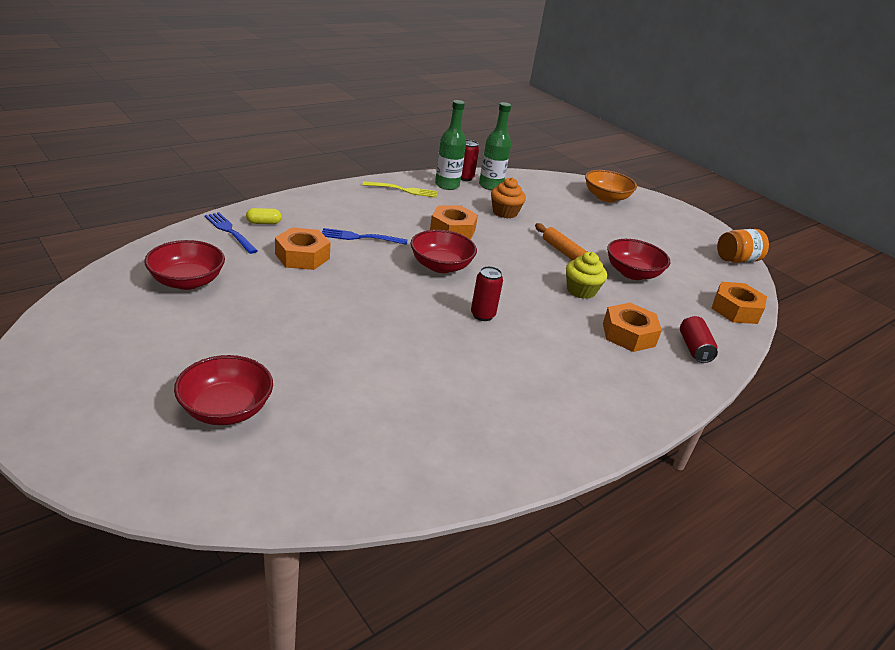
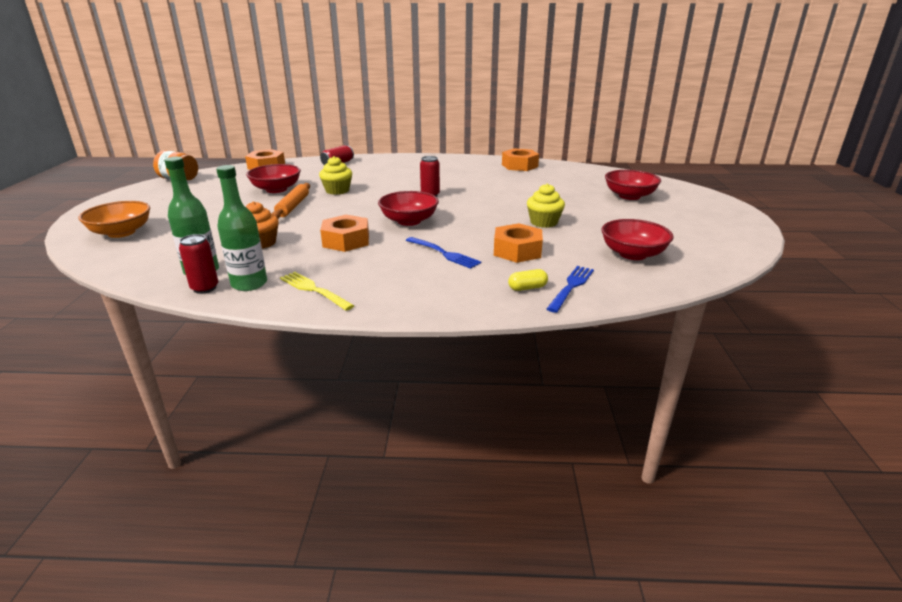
camera: 135 degrees left, 5 degrees down
blue fork [205,212,258,254] -> blue fork turned 150 degrees counterclockwise [547,266,594,313]
yellow capsule [246,208,282,224] -> yellow capsule turned 45 degrees counterclockwise [508,269,548,291]
orange nut [603,303,662,352] -> orange nut moved to [502,149,539,171]
none -> yellow cupcake [527,184,565,228]

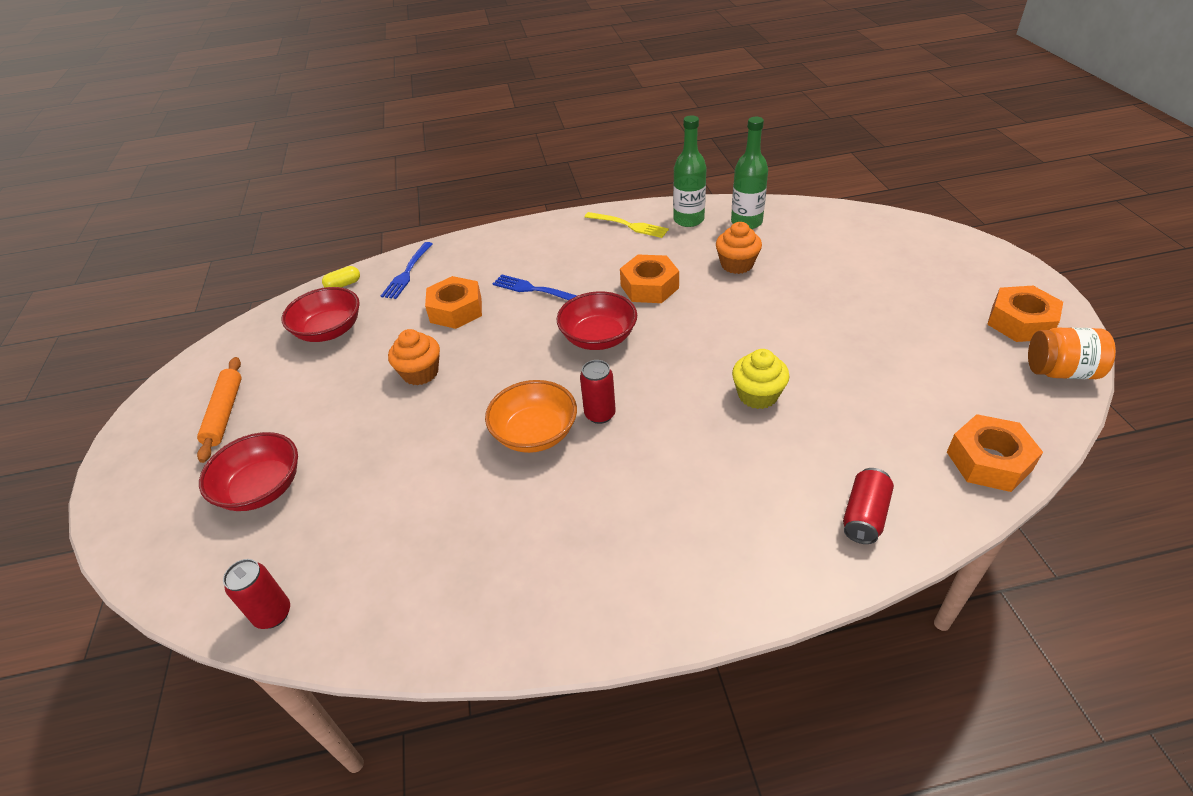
camera: 170 degrees right, 15 degrees up
orange bowl [78,201,150,238] -> orange bowl moved to [485,380,577,453]
red can [179,234,218,294] -> red can moved to [223,559,290,629]
red bowl [246,164,301,193] -> none
orange rolling pin [272,183,310,219] -> orange rolling pin moved to [197,357,242,463]
orange nut [502,149,539,171] -> orange nut moved to [987,286,1063,342]
yellow capsule [508,269,548,291] -> yellow capsule moved to [322,266,360,287]
yellow cupcake [527,184,565,228] -> orange cupcake [388,329,440,386]

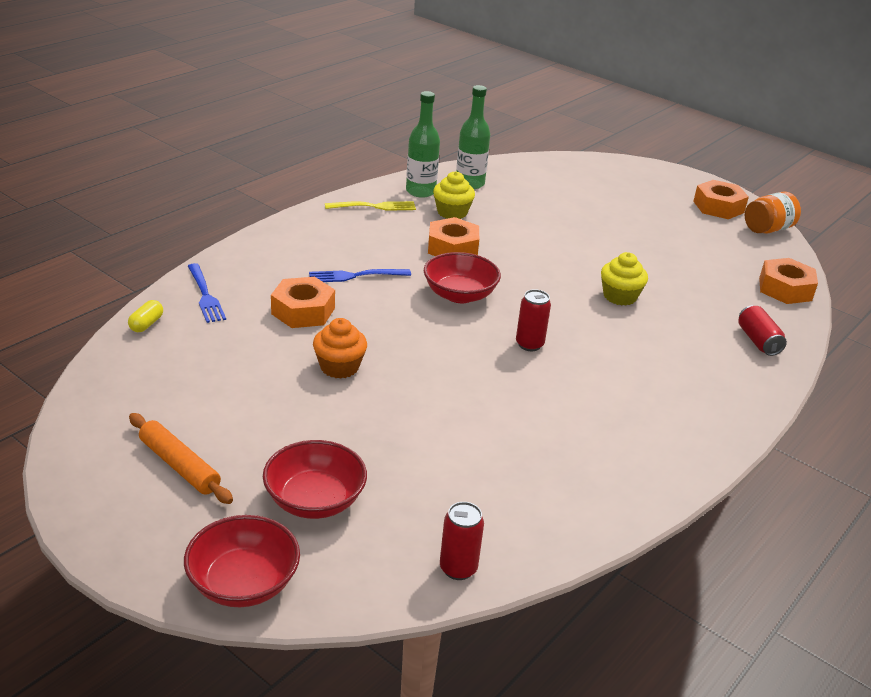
camera: 45 degrees left, 10 degrees down
red bowl [282,287,360,342] -> red bowl moved to [184,515,300,607]
orange bowl [485,380,577,453] -> none
orange cupcake [716,222,762,274] -> none
none -> yellow cupcake [433,171,475,219]

